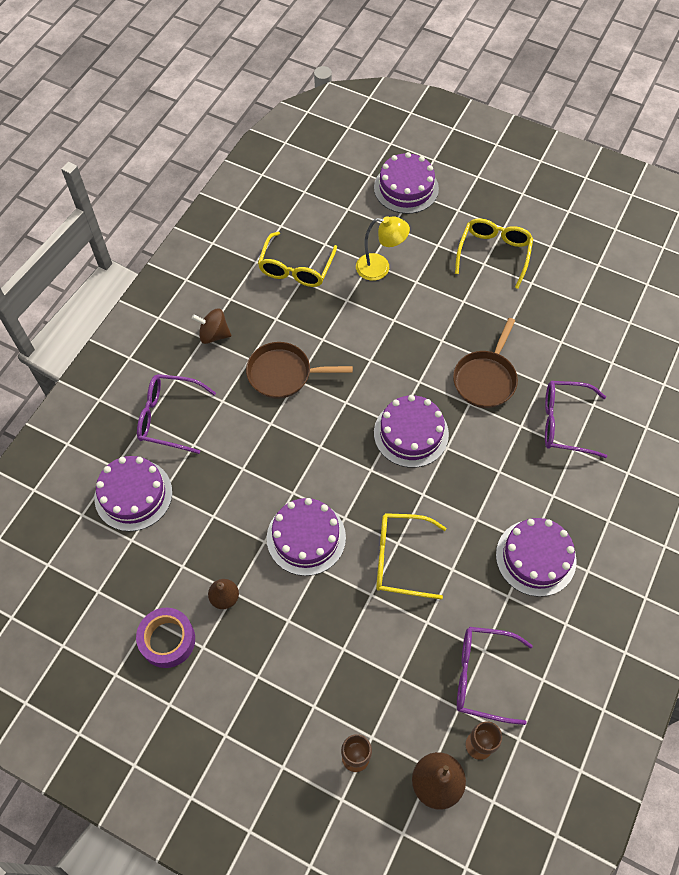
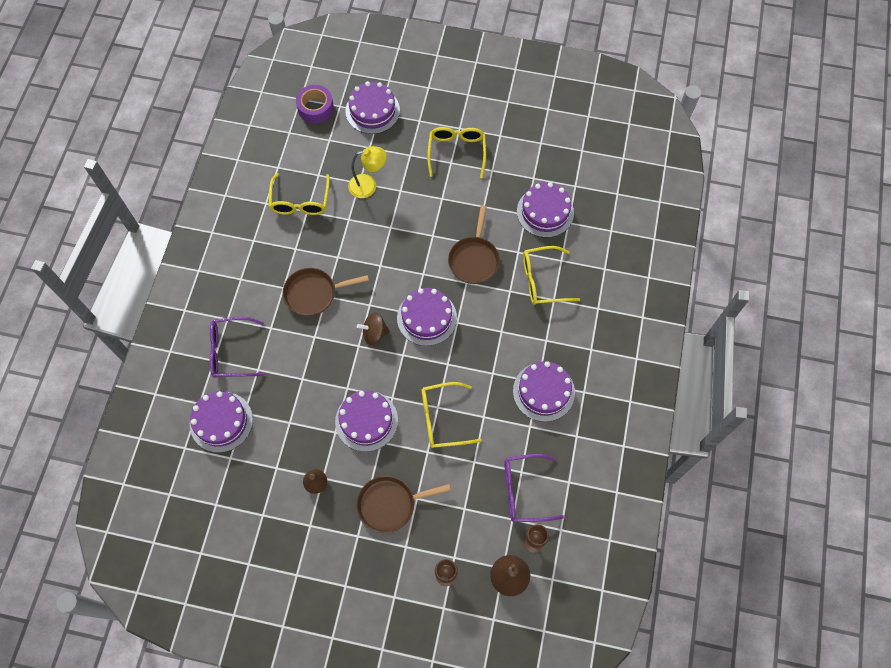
camera: 15 degrees left, 5 degrees up
purple tape [136,608,195,668] -> purple tape moved to [296,85,334,123]
brown spinning top [192,308,231,344] -> brown spinning top moved to [357,312,390,345]
purple glasses [545,381,607,458] -> yellow glasses [523,246,580,305]
none -> brown pan [357,476,451,533]
none -> purple cake [517,182,574,238]

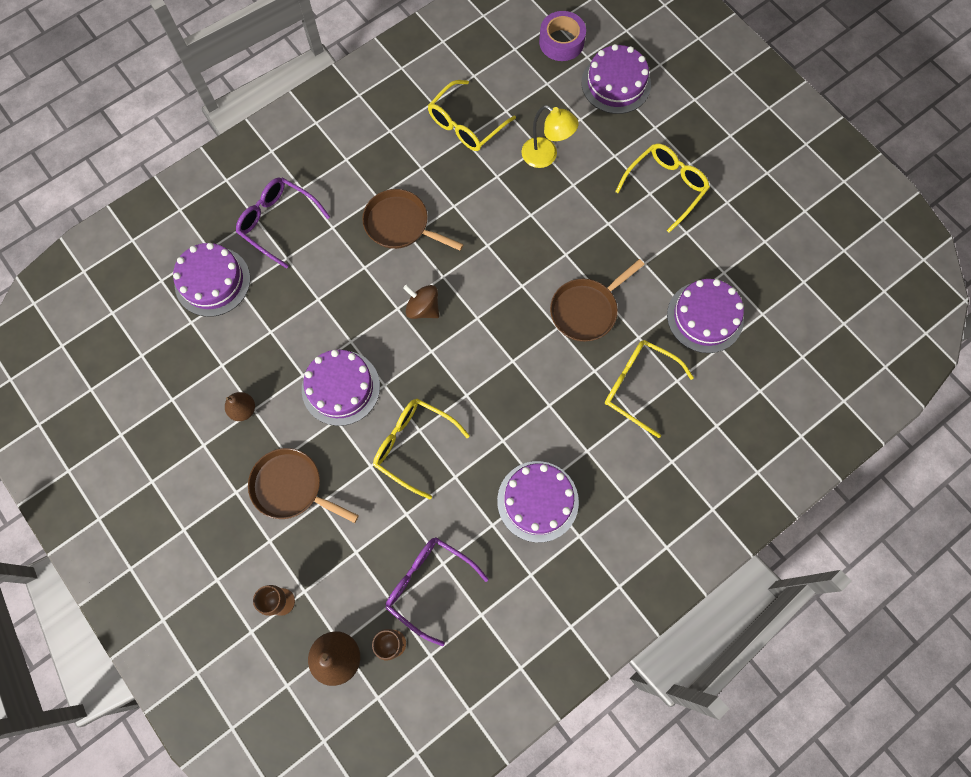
camera: 40 degrees right, 5 degrees up
purple cake [397,288,457,346] -> none

